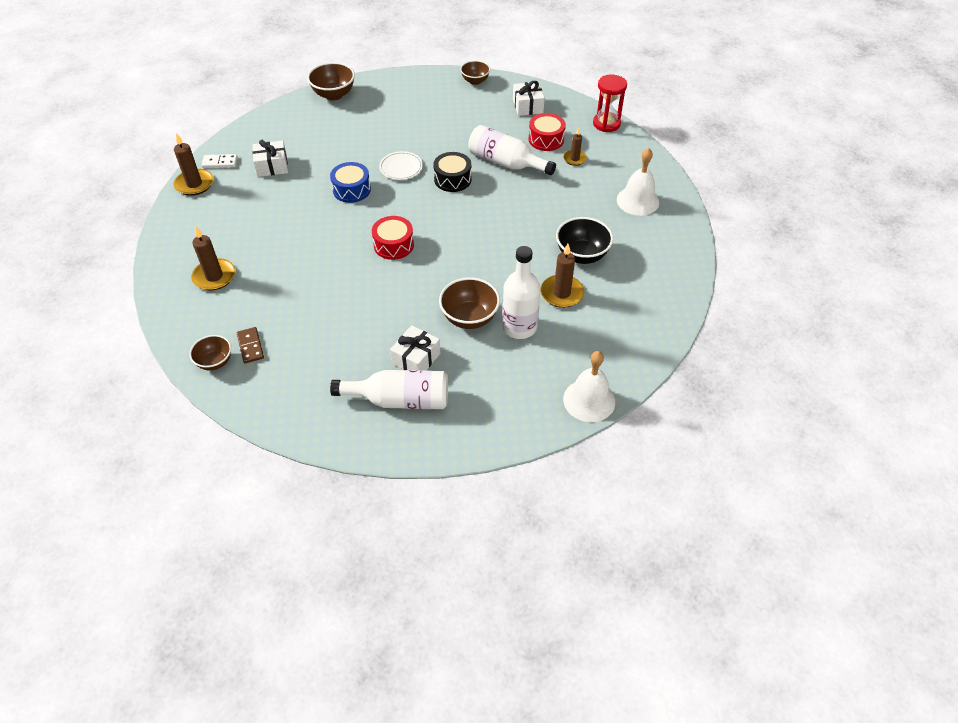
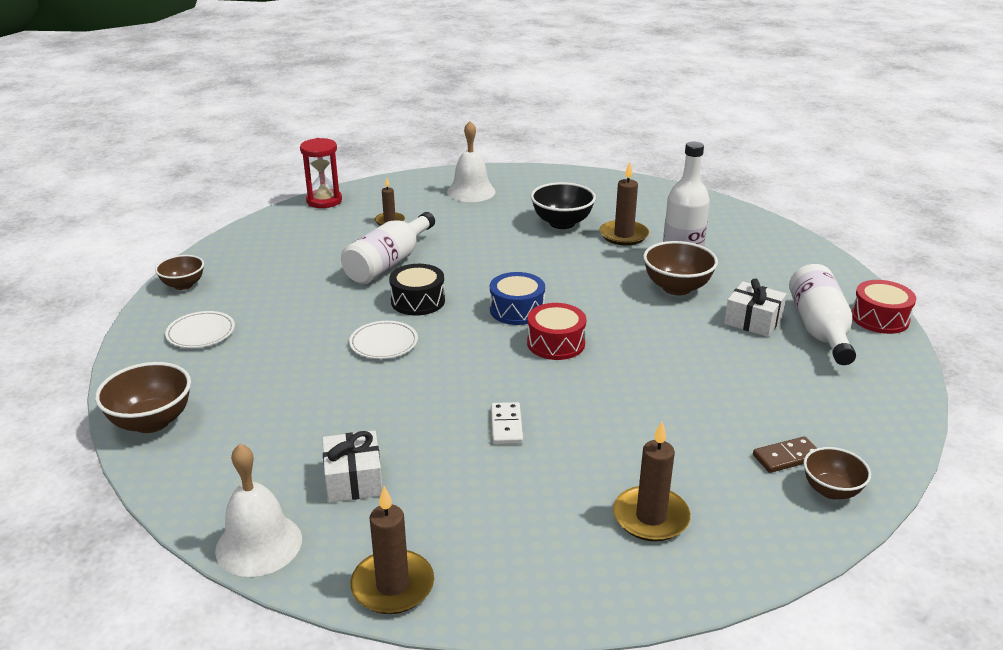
camera: 90 degrees left, 20 degrees down
white domino [202,154,238,168] -> white domino moved to [491,402,523,444]
blue drum [330,162,371,203] -> blue drum moved to [490,272,545,325]
white gift [513,81,545,116] -> none
red drum [528,113,566,151] -> red drum moved to [851,280,916,334]
white bell [563,351,615,422] -> white bell moved to [215,444,302,577]
none -> white plate [165,311,235,348]

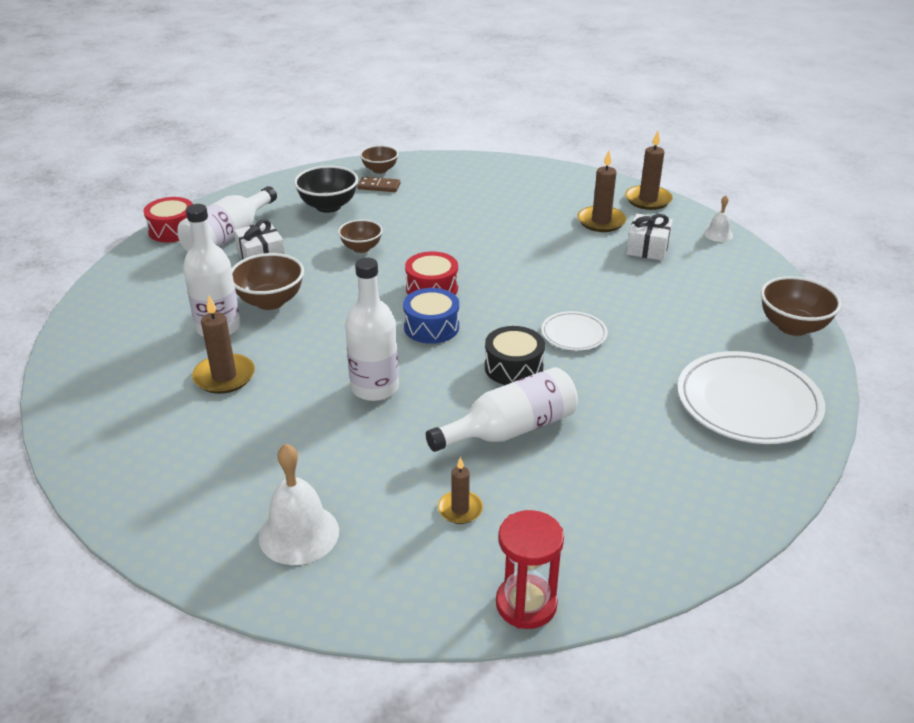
camera: 150 degrees left, 5 degrees up
brown bowl [155,255,204,290] -> brown bowl moved to [338,219,383,253]
white plate [165,311,235,348] -> white plate [677,351,825,444], size x1.97
white bell [215,444,302,577] -> white bell [704,196,733,242], size x0.54
white domino [491,402,523,444] -> none
black bowl [531,182,596,229] -> black bowl moved to [294,166,358,213]
brown candle [613,421,691,541] -> brown candle moved to [577,150,626,232]
none -> white bottle [345,258,399,401]

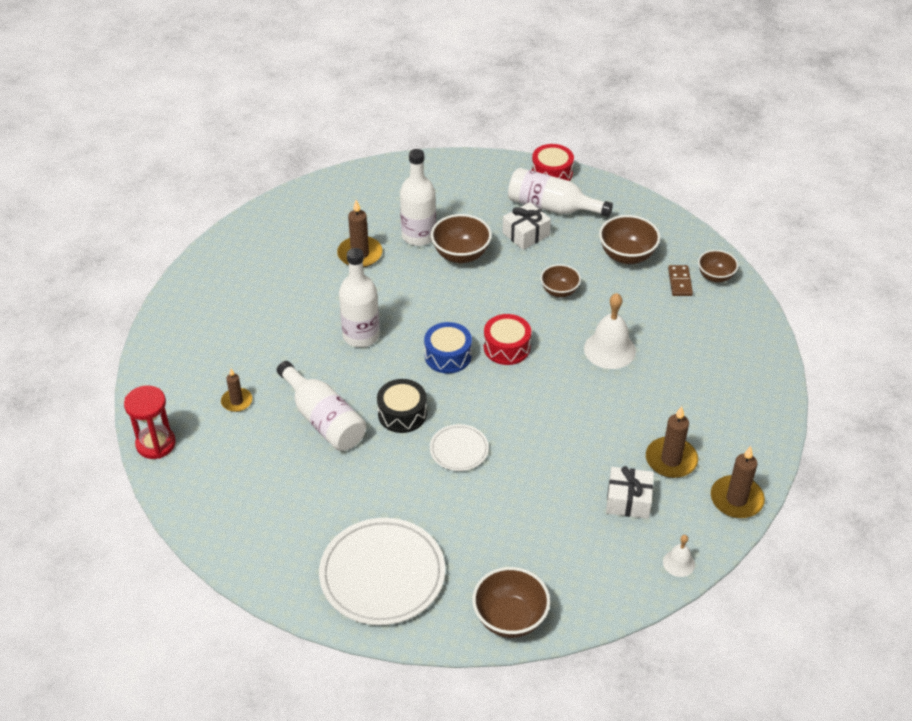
camera: 80 degrees right, 10 degrees up
white bell [259,444,339,565] -> white bell moved to [584,293,636,369]
black bowl [294,166,358,213] -> brown bowl [599,215,660,264]

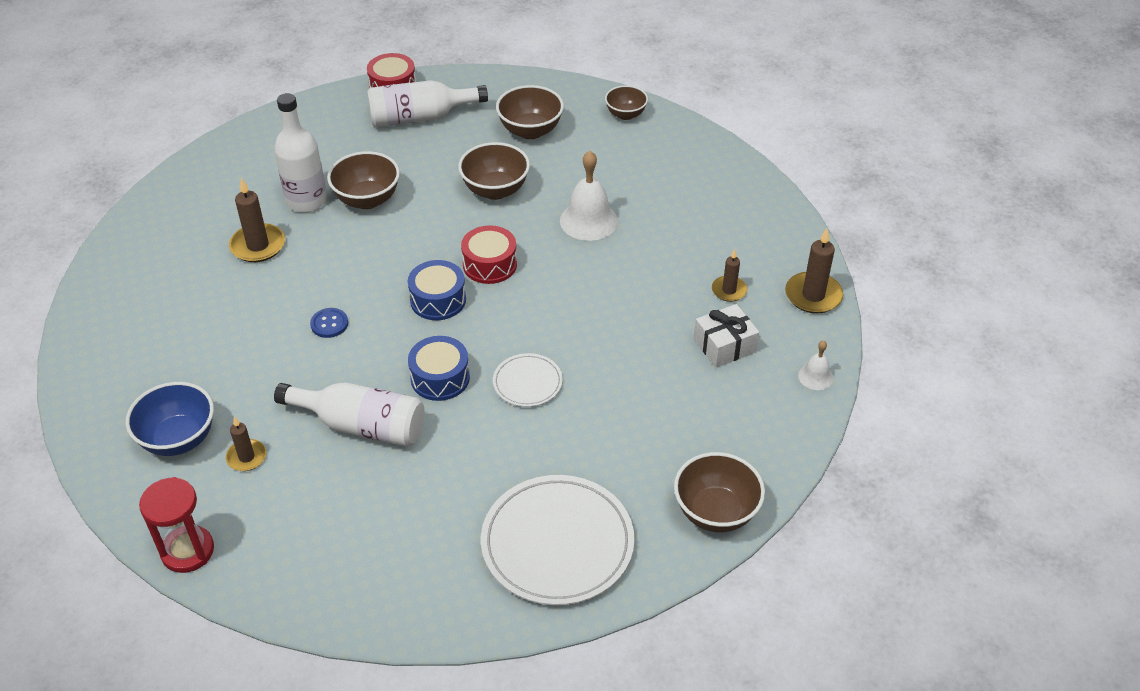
camera: 35 degrees left, 0 degrees up
white bottle [339,248,380,347] -> blue button [310,308,348,338]
black drum [377,379,427,433] -> blue drum [408,336,470,401]
white gift [502,202,551,250] -> none
brown bowl [540,264,581,297] -> brown bowl [458,142,530,200], size x1.54
brown candle [646,406,698,478] -> brown candle [712,249,747,302], size x0.62
brown domino [668,265,693,296] -> none
none -> blue bowl [126,382,214,456]

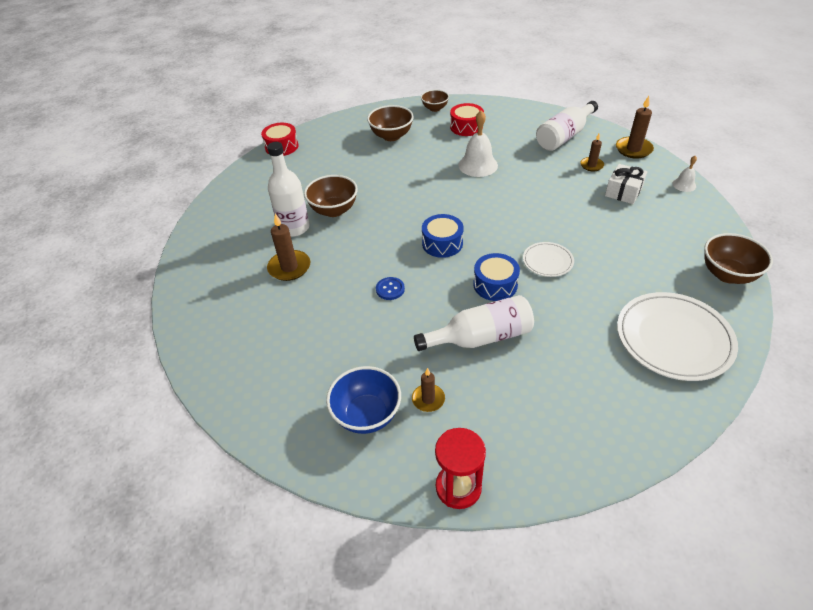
camera: 30 degrees left, 0 degrees up
white bottle [367,80,488,127] -> white bottle moved to [536,101,598,151]
brown bowl [458,142,530,200] -> none
red drum [461,225,517,284] -> red drum moved to [450,103,484,136]

